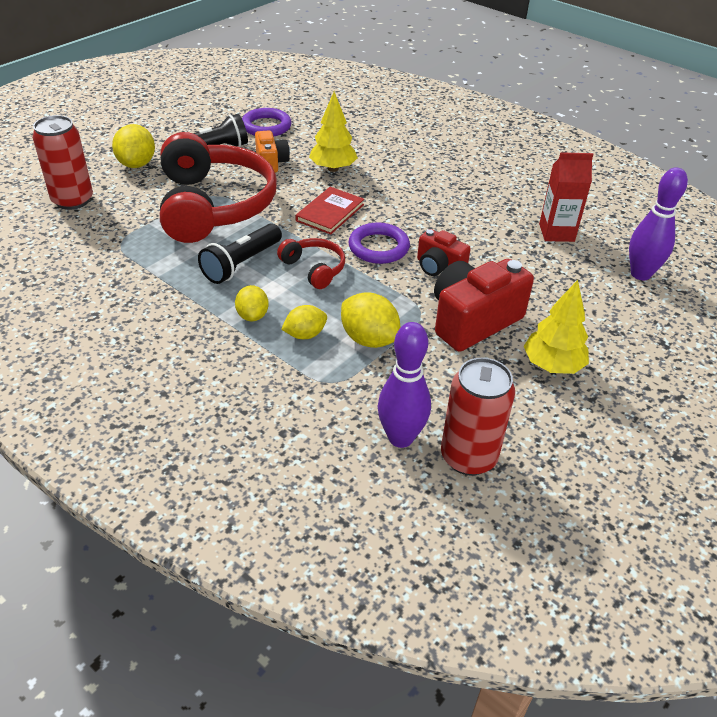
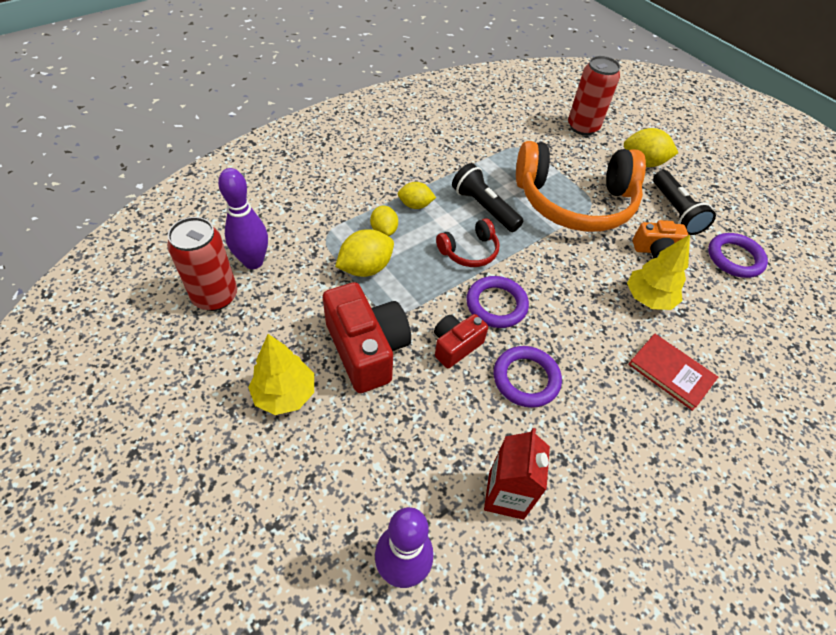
camera: 100 degrees right, 10 degrees up
red headphones [160,132,277,243] -> orange headphones [516,141,646,232]
red book [295,187,364,234] -> red book moved to [628,334,718,411]
none -> purple ring [493,346,562,408]

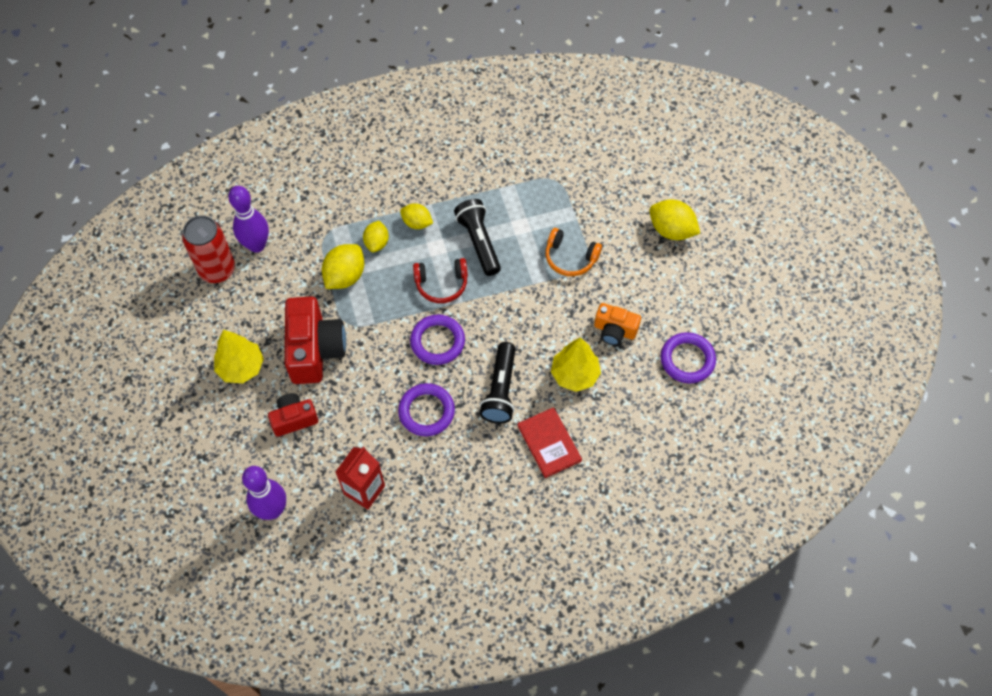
camera: 25 degrees right, 10 degrees up
yellow lemon [335,229,394,277] -> yellow lemon turned 45 degrees counterclockwise [322,244,364,289]
red camera [434,314,488,368] -> red camera moved to [268,393,318,437]
orange headphones [516,141,646,232] -> orange headphones [546,228,602,276], size x0.44
red can [568,56,620,135] -> none
black flashlight [653,170,716,235] -> black flashlight moved to [480,342,516,424]

